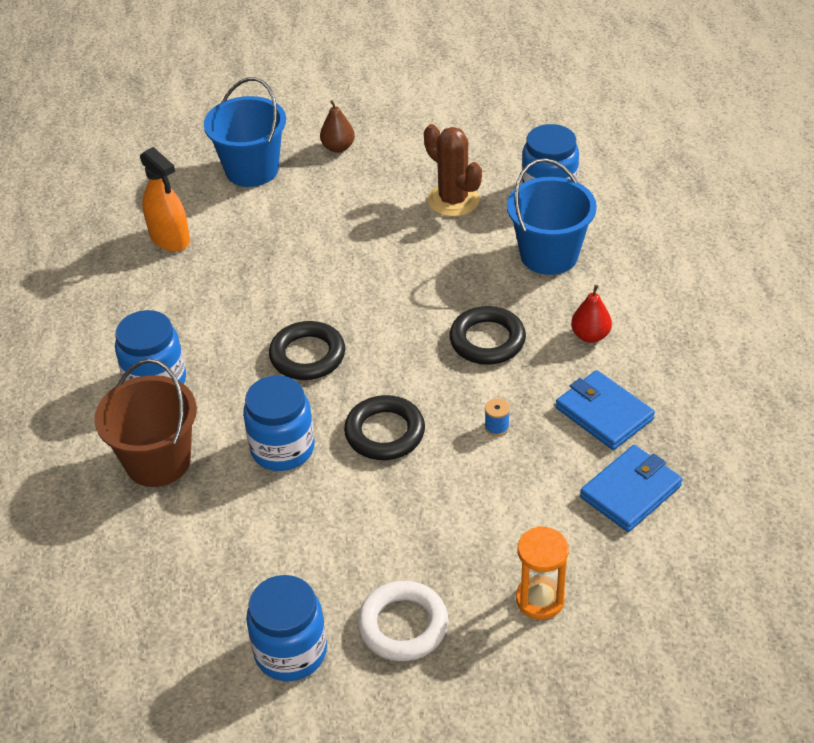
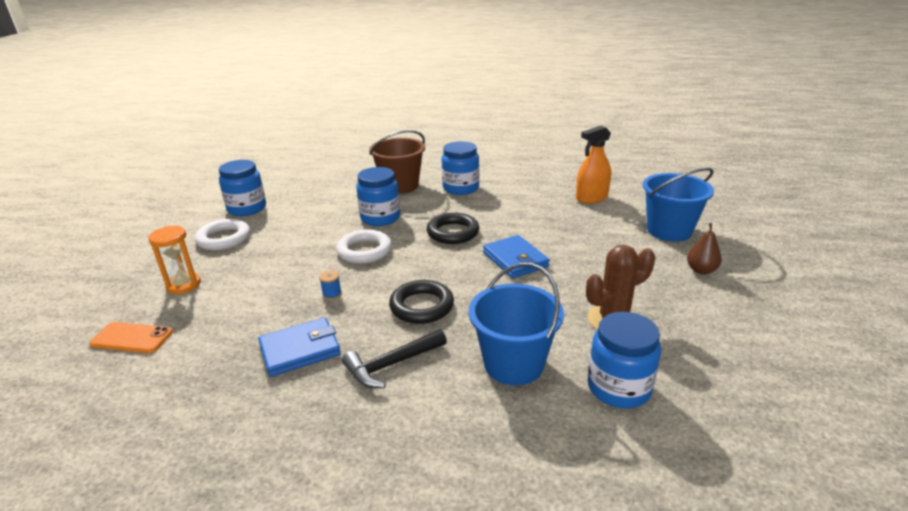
camera: 105 degrees right, 15 degrees down
black ring [344,395,425,460] -> white ring [336,229,392,264]
red pear [571,285,612,343] -> black hammer [342,329,447,388]
blue wallet [580,445,683,532] -> blue wallet moved to [483,235,550,278]
none -> orange phone [89,322,173,353]

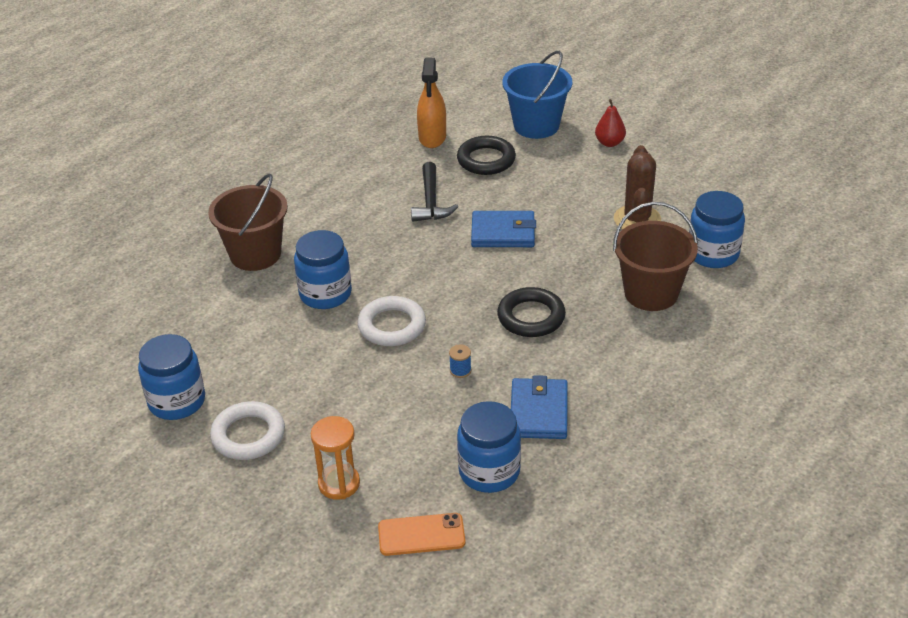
camera: 60 degrees left, 10 degrees up
orange phone [89,322,173,353] -> orange phone turned 45 degrees clockwise [378,513,465,556]
black hammer [342,329,447,388] -> black hammer moved to [411,162,458,222]
black ring [427,213,479,244] -> black ring moved to [457,136,516,175]
blue jar [442,141,479,195] -> blue jar moved to [457,401,521,493]
blue bucket [469,263,564,385] -> brown bucket [613,202,698,311]
brown pear [687,223,722,274] -> red pear [595,99,626,147]

